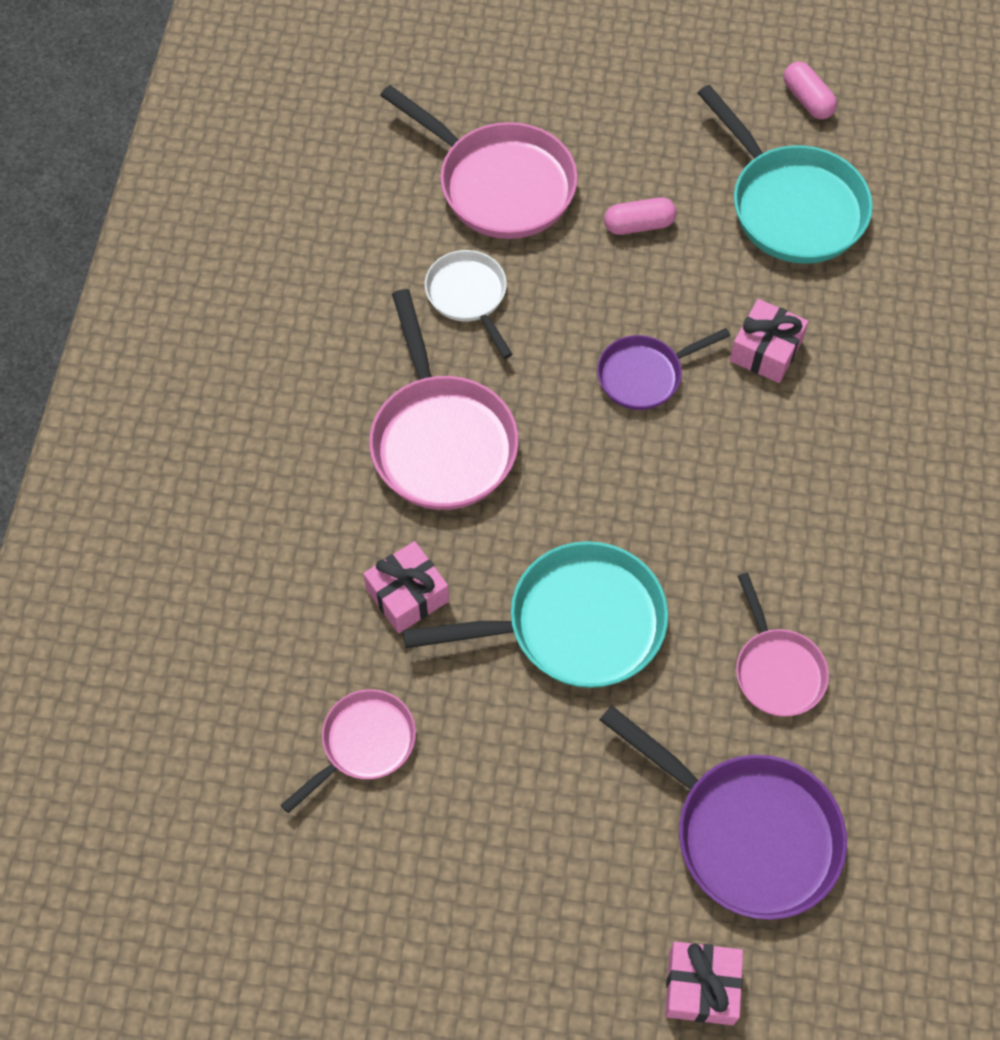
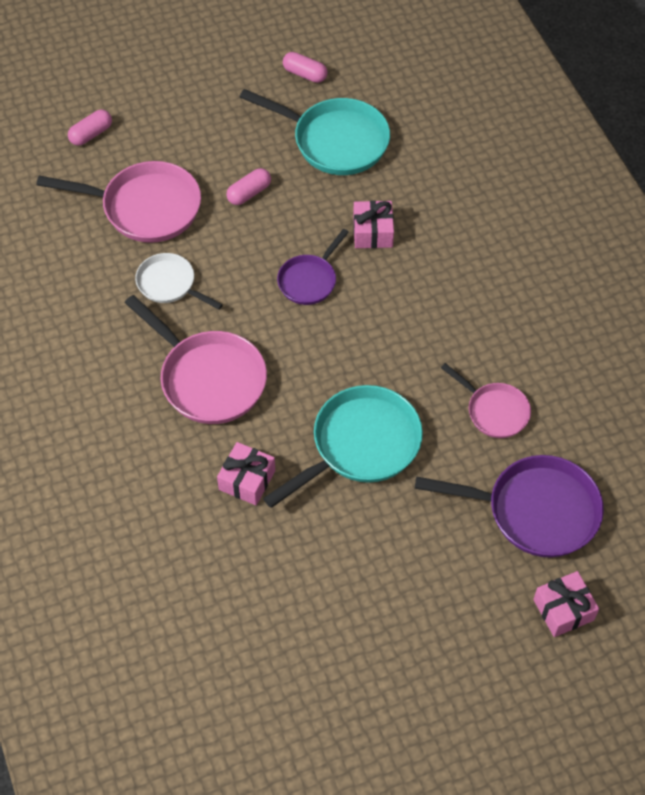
camera: 30 degrees left, 5 degrees down
pink pan [281,689,416,813] -> none
none -> pink capsule [68,110,112,146]

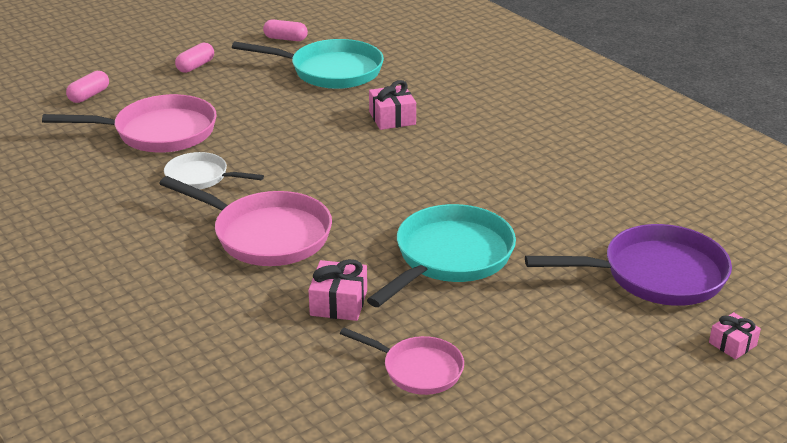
camera: 15 degrees left, 25 degrees down
pink capsule [226,168,271,205] -> pink capsule moved to [175,43,214,73]
purple pan [277,229,349,305] -> none
pink pan [441,363,531,438] -> pink pan moved to [340,328,464,395]
pink gift [533,571,599,637] -> pink gift [709,312,761,359], size x0.65

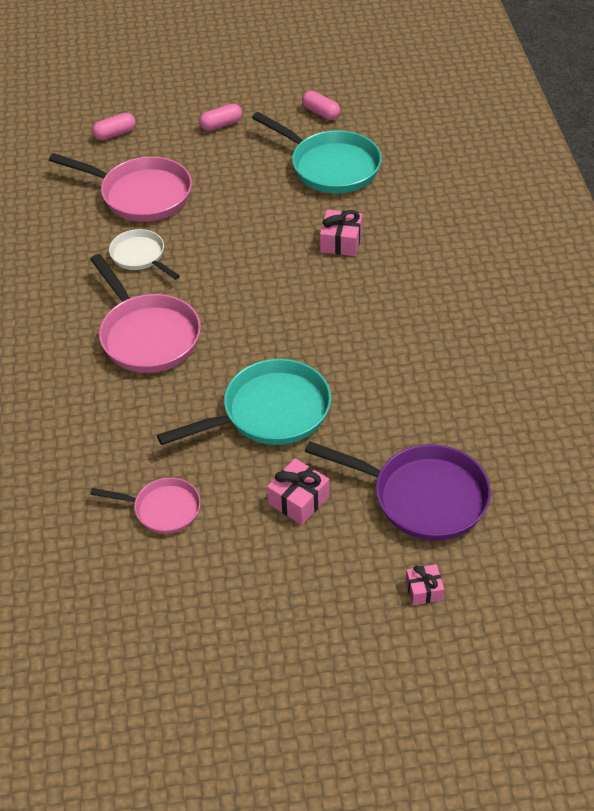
camera: 30 degrees right, 15 degrees up
pink gift [308,259,367,321] -> pink gift moved to [267,458,330,525]
pink pan [340,328,464,395] -> pink pan turned 45 degrees counterclockwise [90,477,201,534]

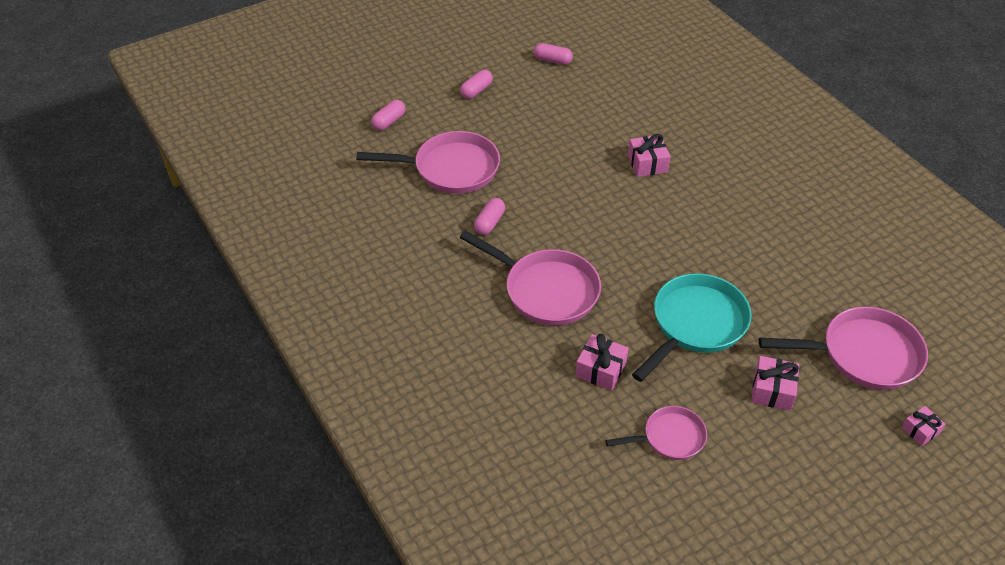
camera: 25 degrees left, 0 degrees up
white pan [109,229,180,280] -> pink capsule [474,198,505,235]
turquoise pan [252,112,382,193] -> none
purple pan [305,441,491,541] -> pink pan [759,306,928,390]
none -> pink gift [575,334,629,391]

